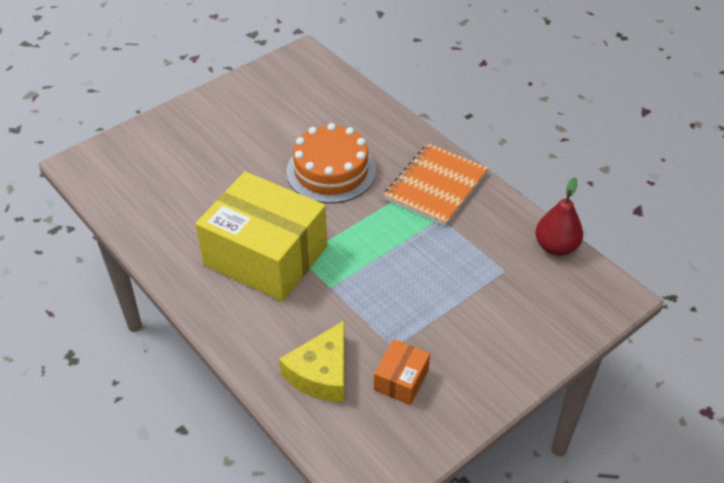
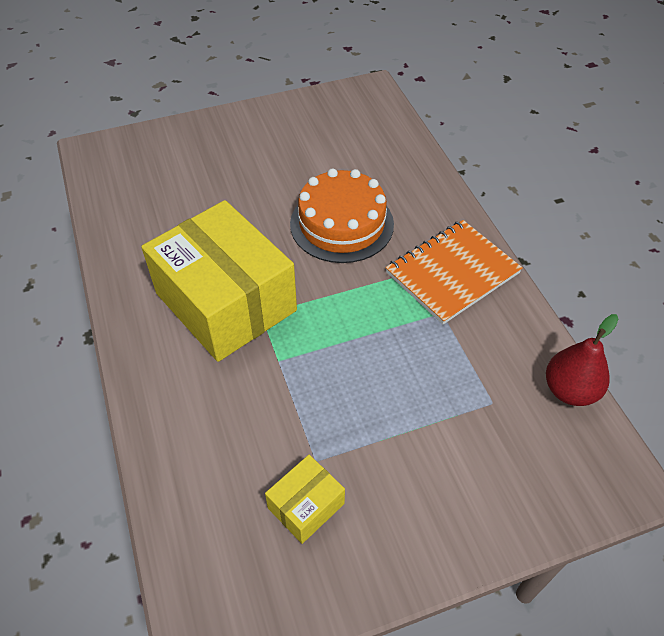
camera: 20 degrees right, 5 degrees up
yellow cheese [279,321,345,402] -> none
orange box [374,339,430,405] -> yellow box [265,455,345,544]

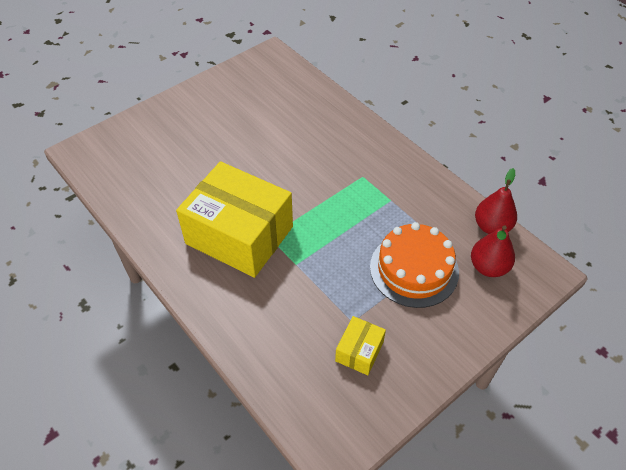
camera: 20 degrees left, 0 degrees up
orange cake [290,168,394,263] -> orange cake moved to [370,222,459,308]
orange notebook [385,220,523,324] -> none
none -> red pear [471,225,515,277]

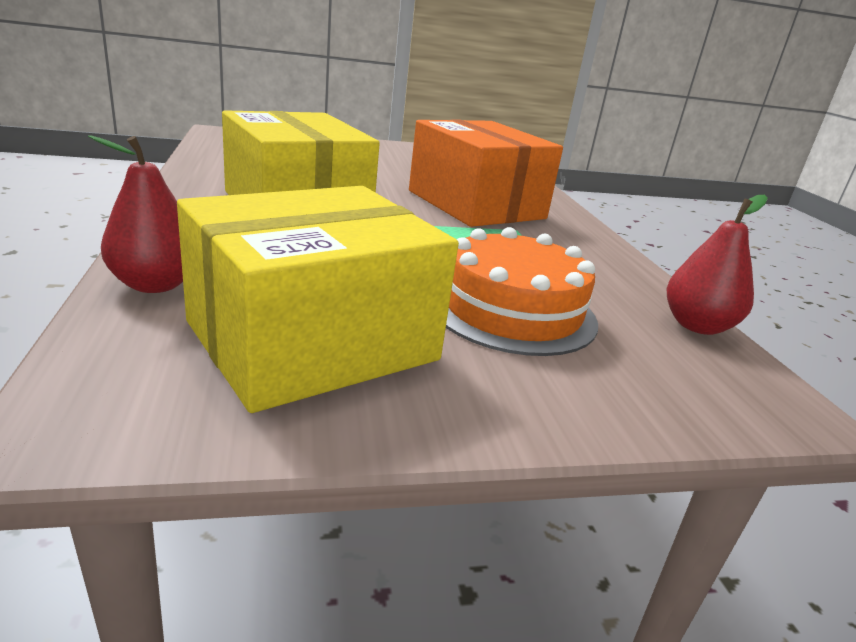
camera: 25 degrees right, 25 degrees down
yellow box [335,316,386,375] -> yellow box [177,186,459,413], size x2.30
red pear [471,225,515,277] -> red pear moved to [88,135,183,293]
none -> orange box [409,120,563,227]

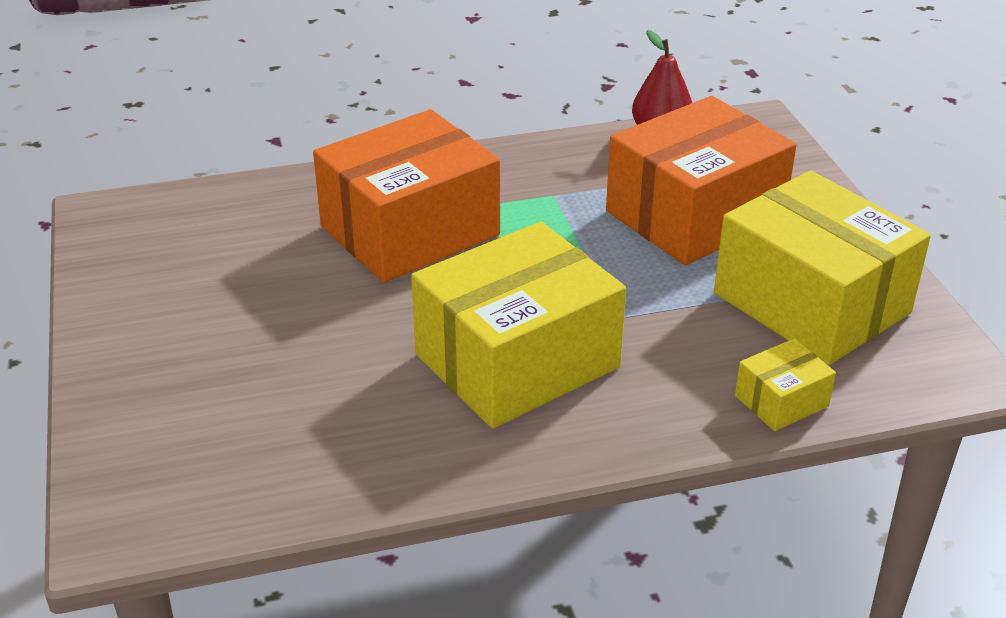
camera: 90 degrees left, 10 degrees up
red pear [88,135,183,293] -> yellow box [735,338,836,431]
orange cake [446,227,598,356] -> orange box [606,96,796,265]

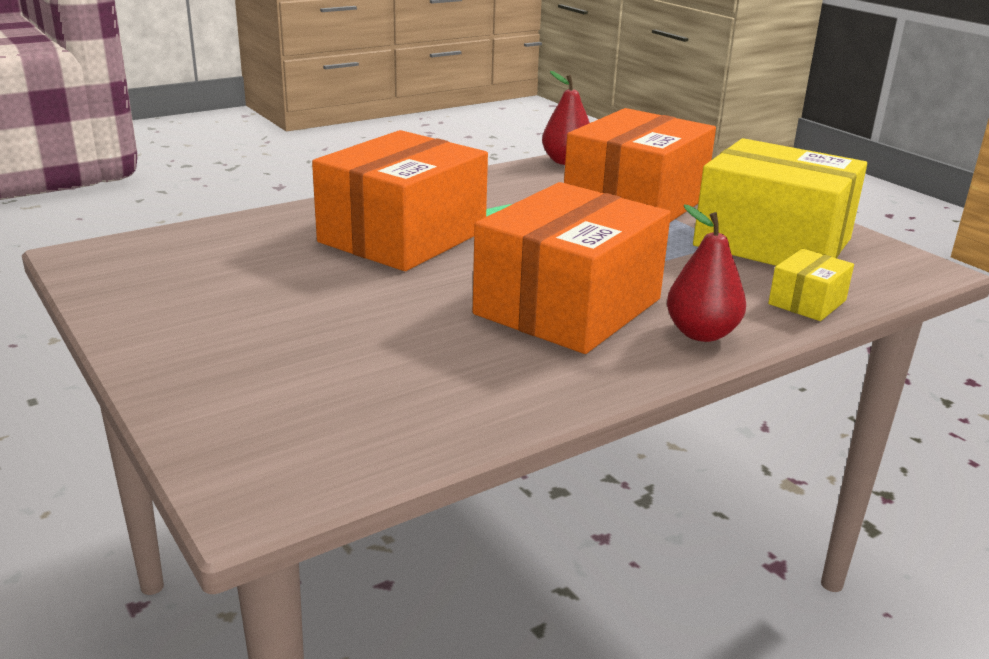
camera: 20 degrees left, 10 degrees down
yellow box [411,222,626,429] -> orange box [473,182,671,354]
none -> red pear [667,204,746,342]

